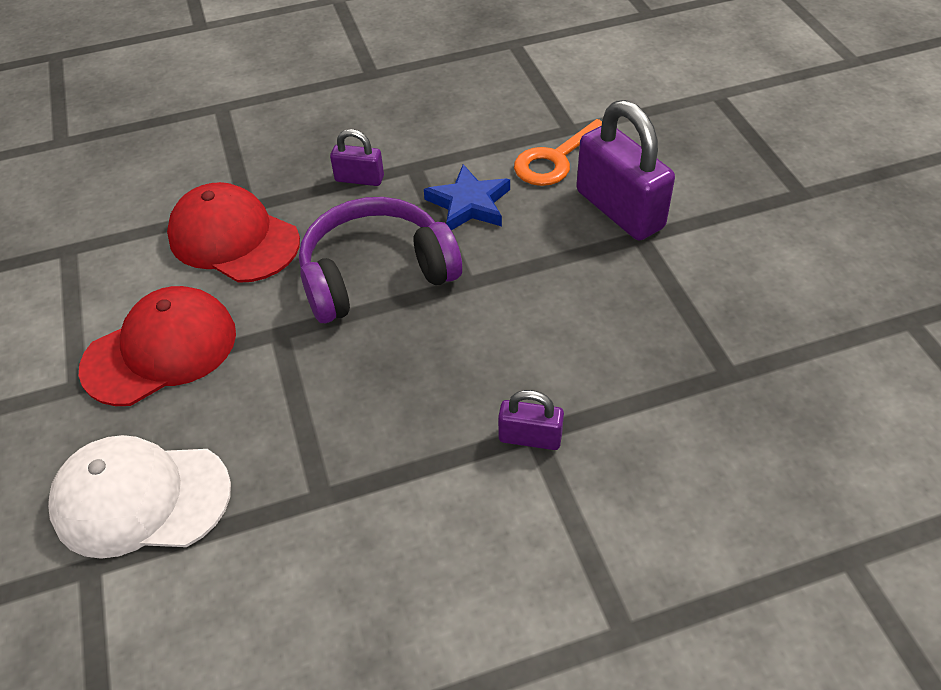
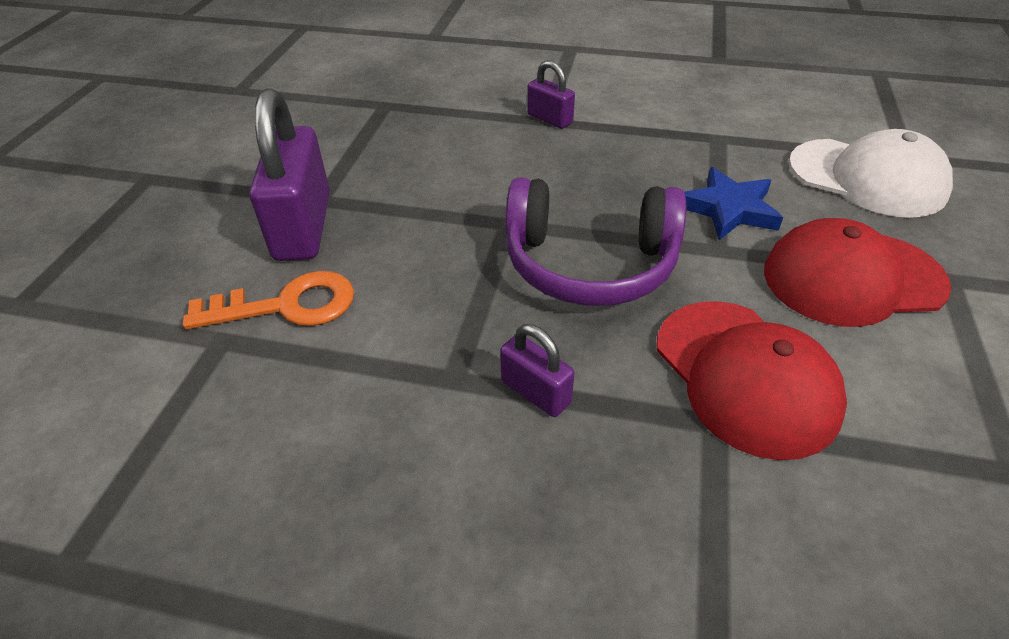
camera: 150 degrees left, 5 degrees down
blue star [424,164,510,230] -> blue star moved to [684,167,783,240]

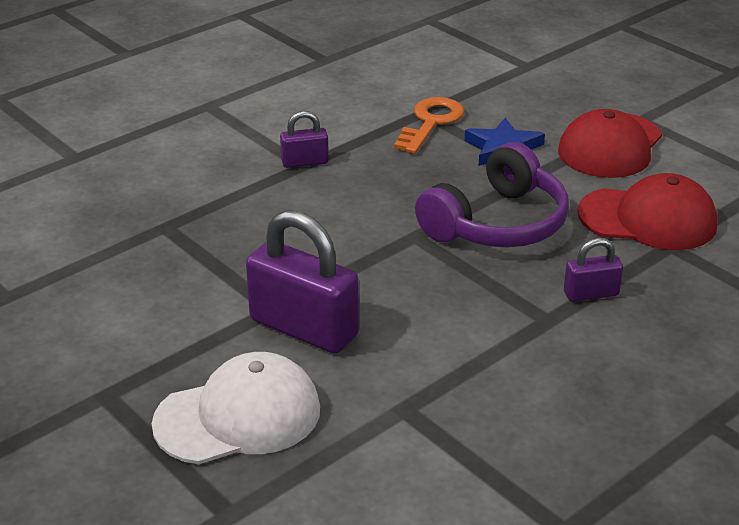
camera: 55 degrees left, 10 degrees down
orange key [183,271,354,329] -> orange key moved to [394,97,464,154]
white cap [789,129,953,218] -> white cap moved to [152,352,320,464]

